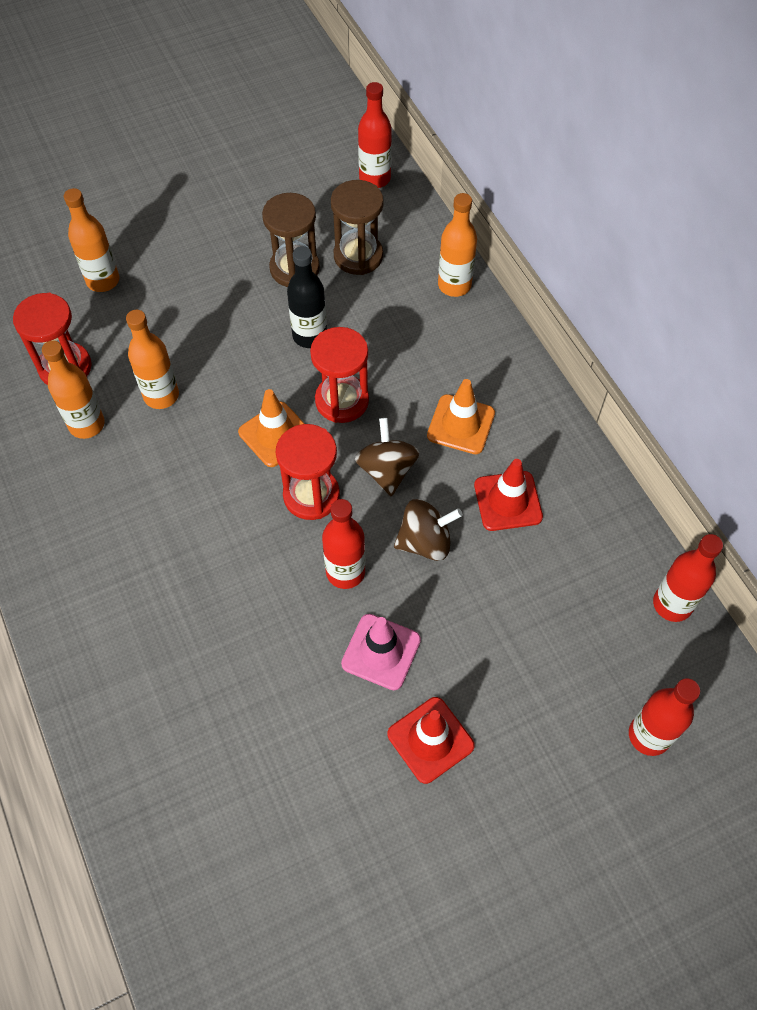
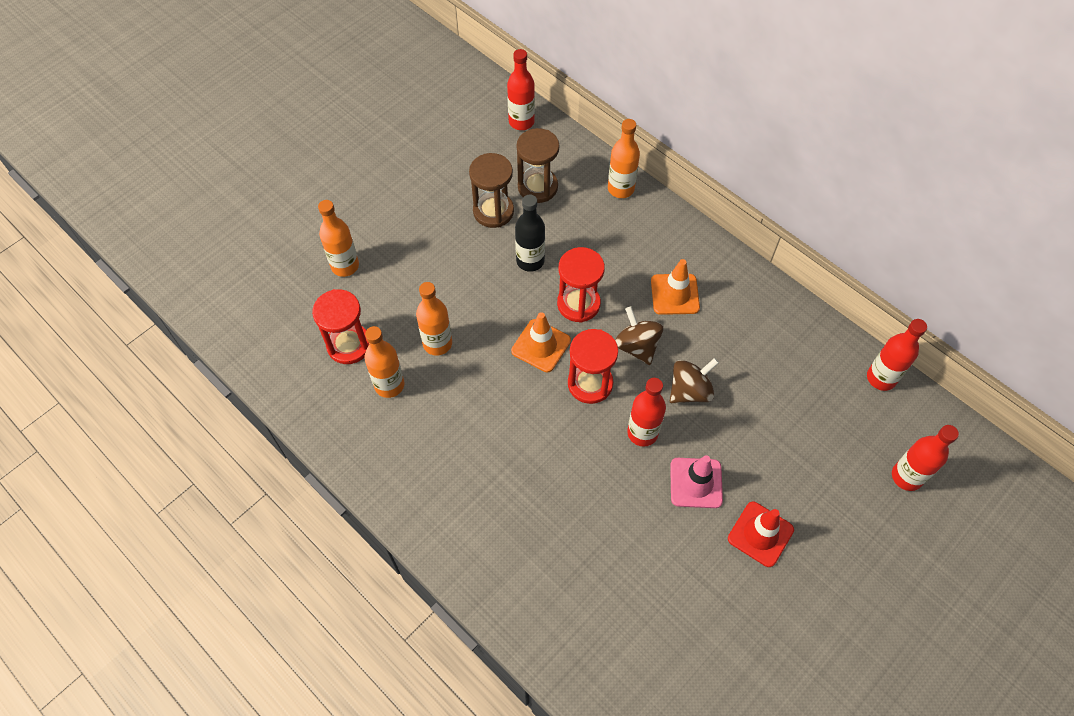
camera: 20 degrees left, 0 degrees up
red traffic cone [474,459,543,531] -> none

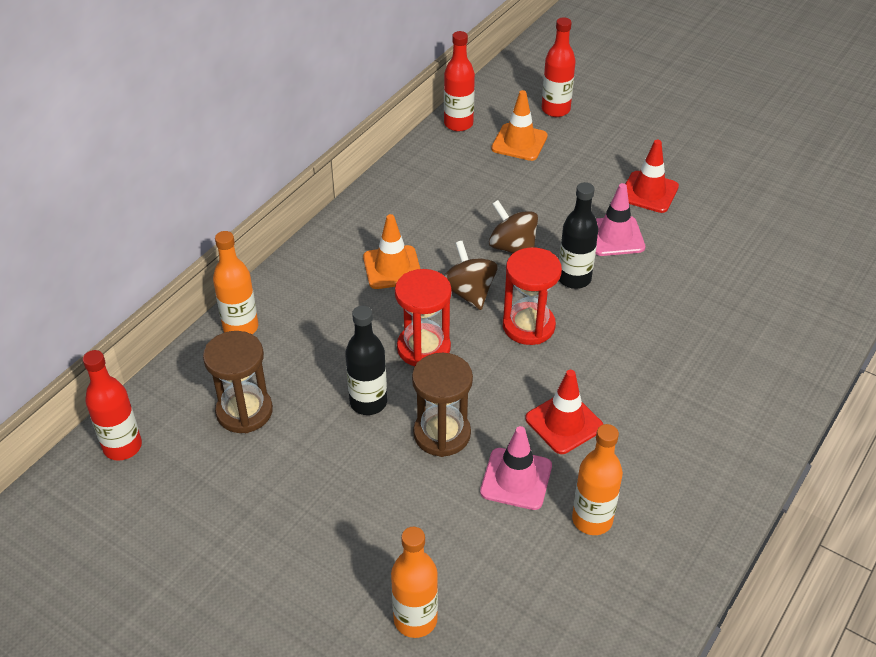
camera: 100 degrees left, 15 degrees down
red hourglass [312,289,369,364] -> none
orange bottle [416,282,452,355] -> pink traffic cone [480,426,552,510]
brown hourglass [469,153,514,228] -> brown hourglass moved to [412,353,473,457]
orange traffic cone [511,312,571,372] -> orange traffic cone moved to [491,90,548,161]
brown spinning top [615,307,663,365] -> brown spinning top turned 105 degrees clockwise [444,241,498,310]
red bottle [627,378,666,447] -> black bottle [559,182,598,289]
none -> red traffic cone [525,370,604,454]

